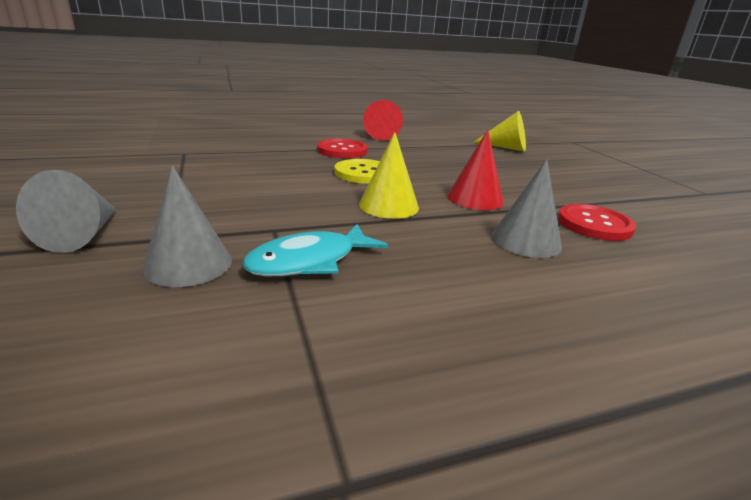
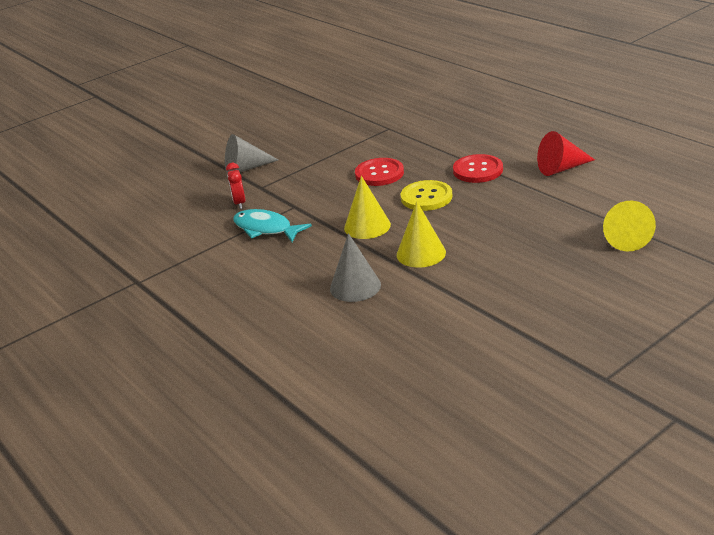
camera: 75 degrees right, 5 degrees up
grey cone [142,166,232,287] -> red clock [226,163,245,209]
red cone [447,130,504,210] -> yellow cone [397,201,446,268]
red button [558,204,637,241] -> red button moved to [355,158,404,186]

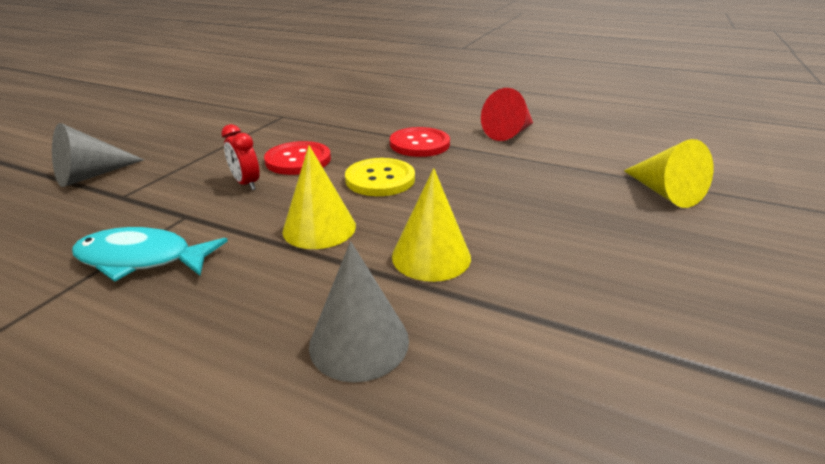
camera: 30 degrees left, 0 degrees up
red clock [226,163,245,209] -> red clock moved to [221,124,260,190]

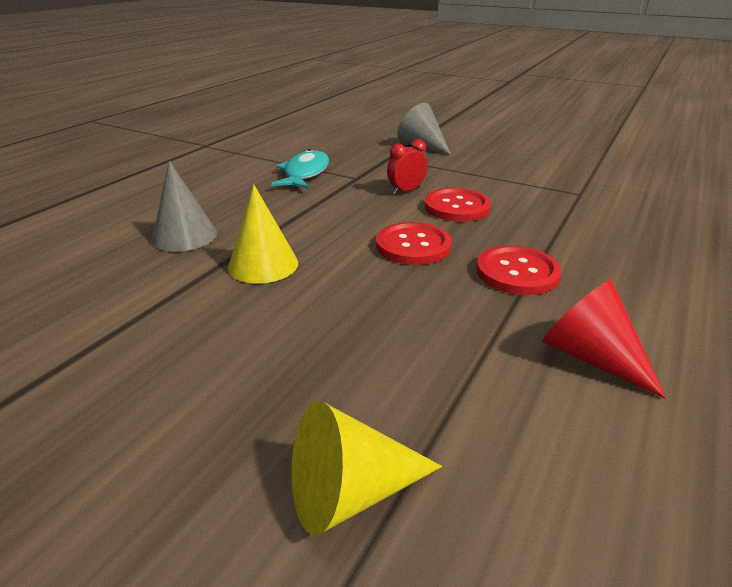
camera: 95 degrees right, 0 degrees up
yellow cone [282,145,356,249] -> none
yellow button [345,158,415,196] -> red button [376,222,452,265]

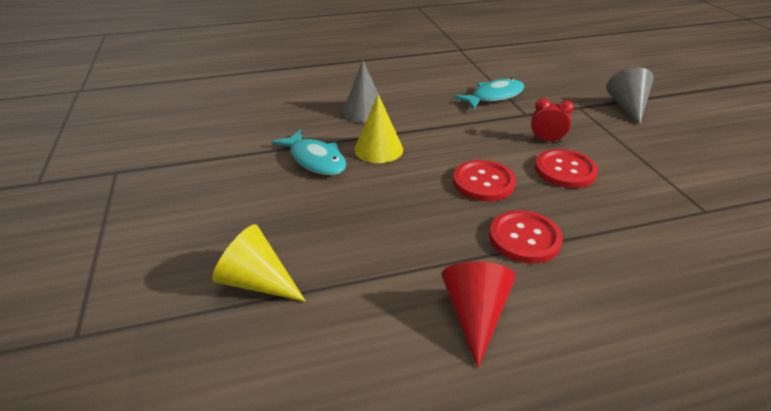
camera: 45 degrees right, 5 degrees up
none -> turquoise fish [272,129,346,175]

